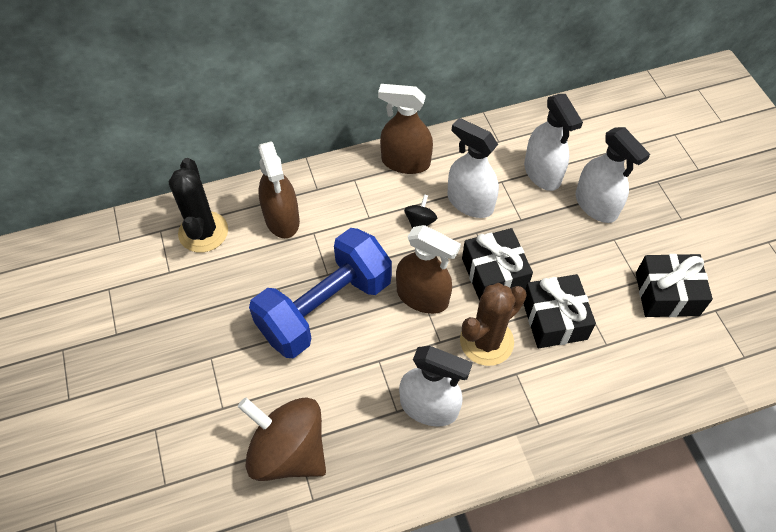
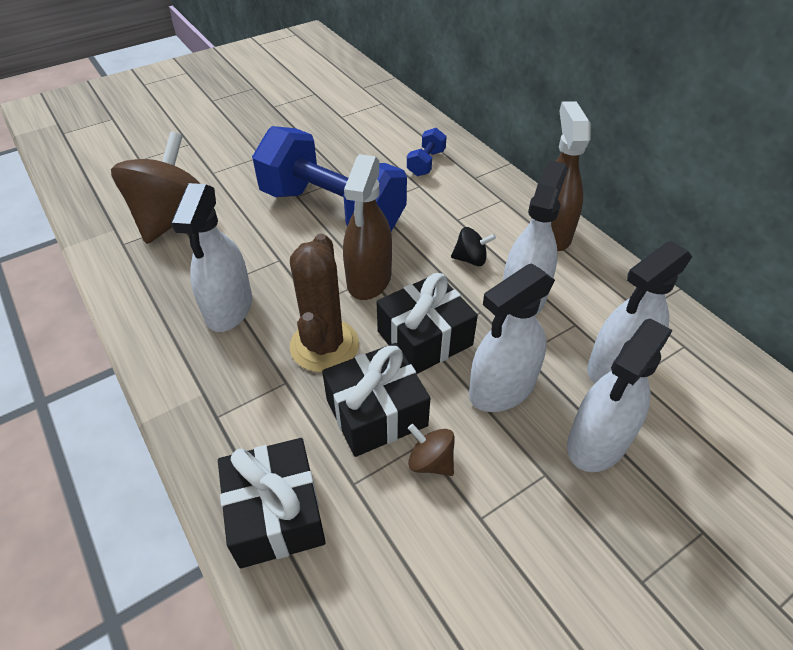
camera: 75 degrees right, 10 degrees down
black cactus [169,158,228,253] -> none
brown spray bottle [258,141,300,238] -> blue dumbbell [407,128,447,176]
brown cactus [460,283,527,366] -> brown cactus turned 60 degrees clockwise [290,234,359,373]
black gift [636,254,713,317] -> black gift moved to [218,438,326,568]
none -> brown spinning top [408,424,455,476]
none -> white spray bottle [469,263,555,412]

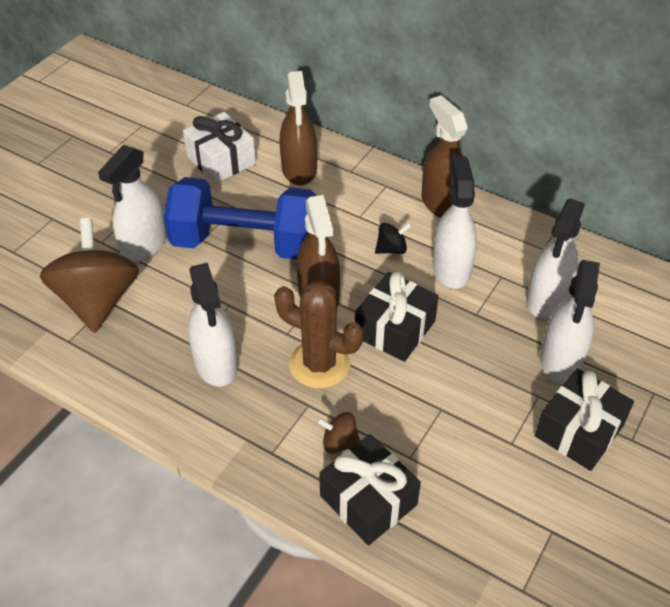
camera: 25 degrees left, 0 degrees up
brown cactus [290,234,359,373] -> brown cactus turned 45 degrees counterclockwise [274,280,364,389]
black gift [322,343,430,457] -> black gift moved to [535,368,634,471]
blue dumbbell [407,128,447,176] -> brown spray bottle [280,71,317,185]
brown spinning top [408,424,455,476] -> brown spinning top moved to [316,412,360,454]
white spray bottle [469,263,555,412] -> white spray bottle moved to [98,145,167,263]
none -> white gift [183,112,256,184]

